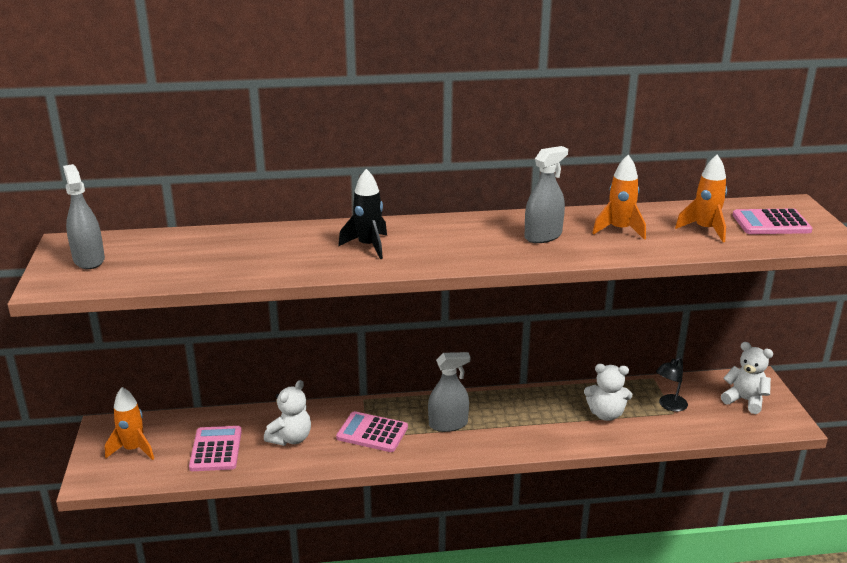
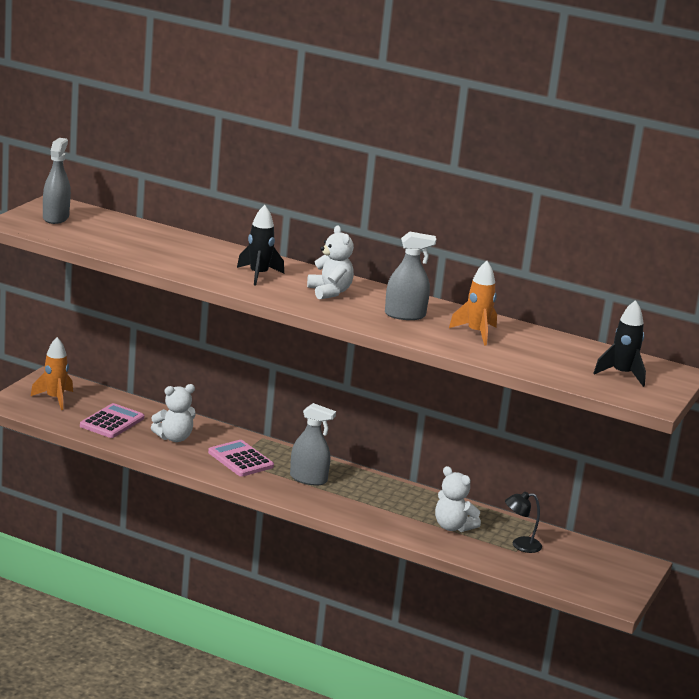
camera: 30 degrees right, 5 degrees down
orange rocket [675,154,727,242] -> none
white teddy bear [721,342,773,414] -> white teddy bear moved to [307,225,354,299]
pink calculator [733,208,813,234] -> black rocket [593,300,646,387]

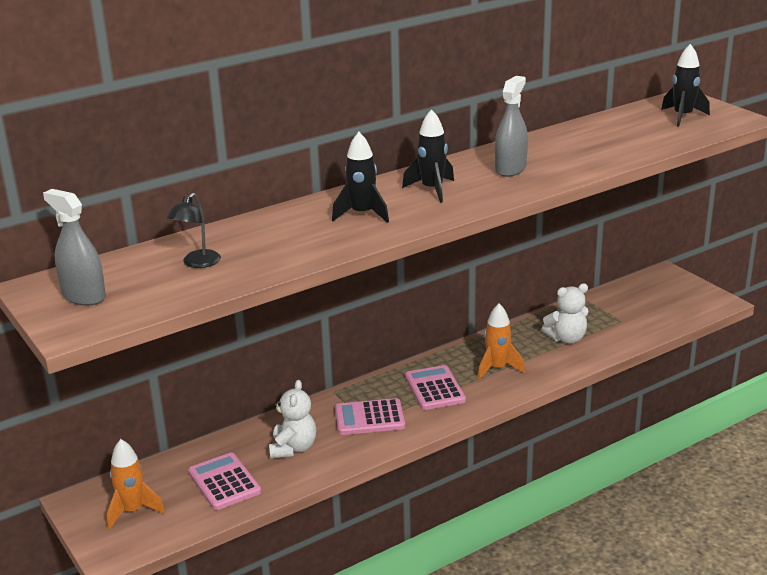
camera: 55 degrees left, 5 degrees up
grey spray bottle [290,403,336,486] -> pink calculator [405,365,466,410]
white teddy bear [307,225,354,299] -> black rocket [402,109,454,203]
orange rocket [449,261,497,345] -> orange rocket moved to [478,304,525,380]
black lamp [505,492,542,553] -> black lamp moved to [167,193,221,268]

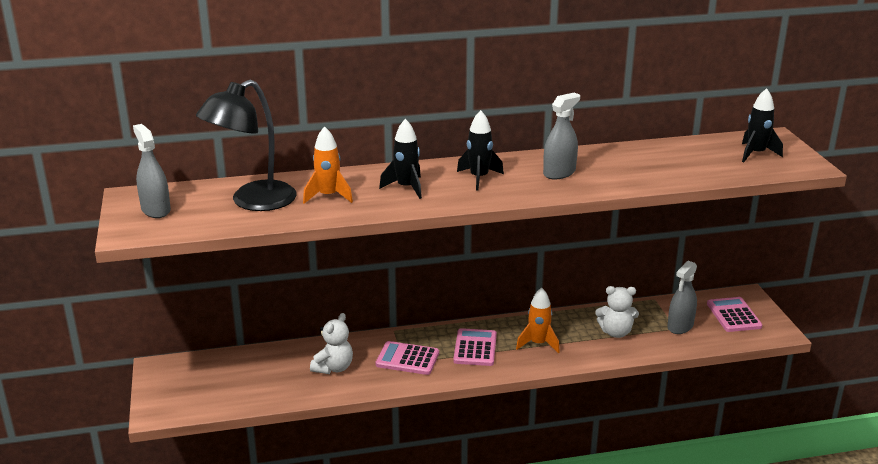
camera: 20 degrees right, 0 degrees up
orange rocket [107,439,165,530] -> orange rocket moved to [303,126,353,204]
black lamp [167,193,221,268] -> black lamp [196,80,297,211], size x2.11
pink calculator [188,453,261,510] -> pink calculator moved to [707,297,762,332]
none -> grey spray bottle [667,261,697,334]

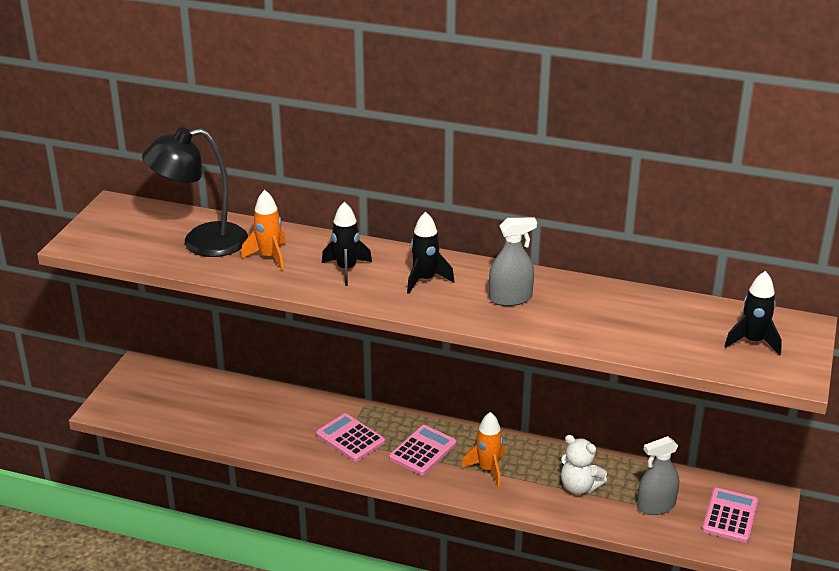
camera: 30 degrees right, 5 degrees up
grey spray bottle [133,124,171,218] -> none
white teddy bear [310,313,353,374] -> none

